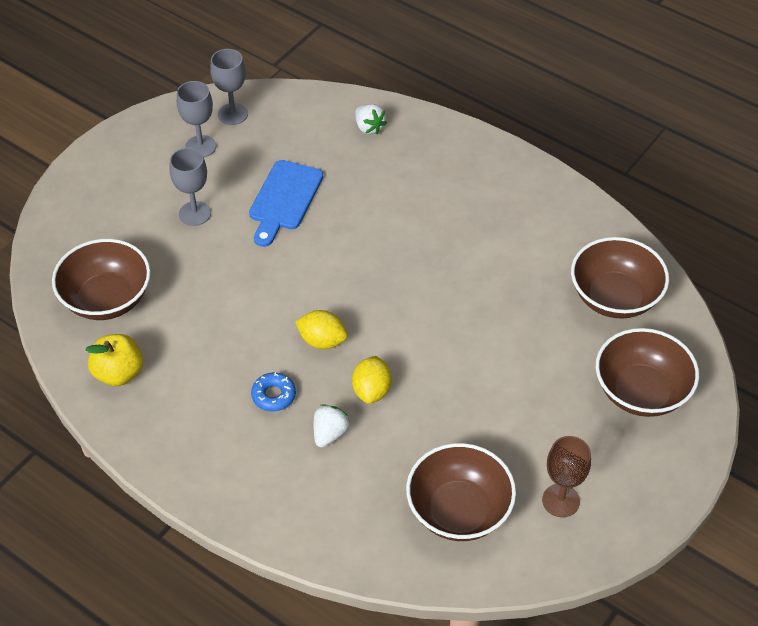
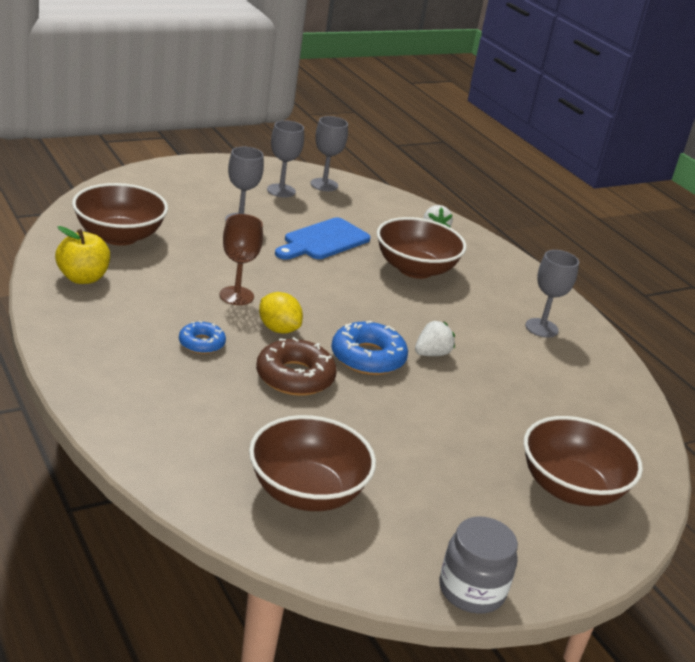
camera: 20 degrees right, 20 degrees down
white strawberry [314,404,350,448] -> white strawberry moved to [415,321,455,356]
yellow lemon [352,356,392,404] -> brown donut [256,337,337,396]
brown goblet [542,436,591,517] -> brown goblet moved to [220,214,263,305]
brown bowl [571,237,669,319] -> brown bowl moved to [377,217,467,279]
none -> blue donut [331,321,408,375]
none -> grey jar [439,516,518,614]
none -> grey goblet [525,250,579,338]

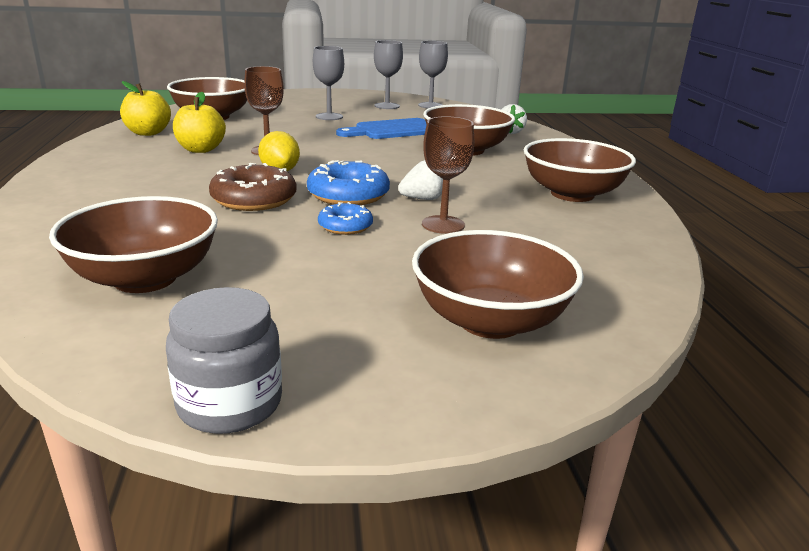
camera: 25 degrees right, 5 degrees down
blue donut [179,321,226,354] -> blue donut moved to [318,202,373,235]
grey goblet [525,250,579,338] -> brown bowl [524,138,636,202]
none -> yellow apple [173,92,226,153]
none -> brown goblet [422,116,474,234]

